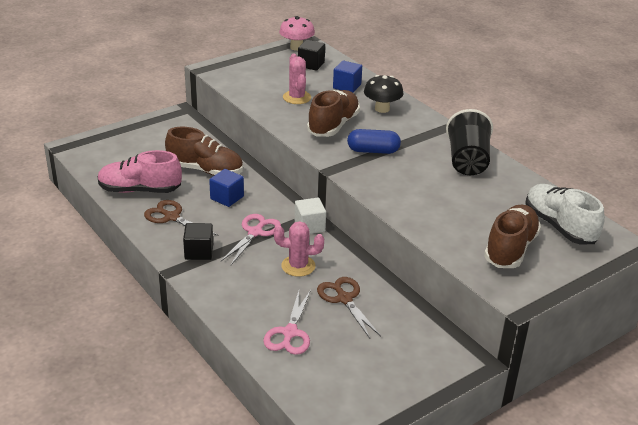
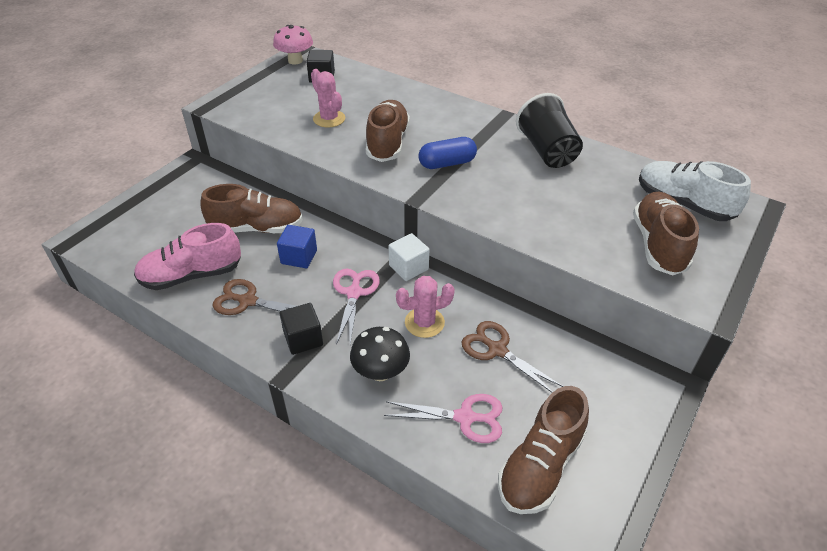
camera: 20 degrees left, 10 degrees up
pink scissors [263,290,311,355] -> pink scissors turned 75 degrees counterclockwise [384,394,502,443]
blue cube [333,60,362,92] -> none
black mushroom [364,75,404,113] -> black mushroom moved to [350,327,410,381]
none -> brown shoe [498,386,589,514]

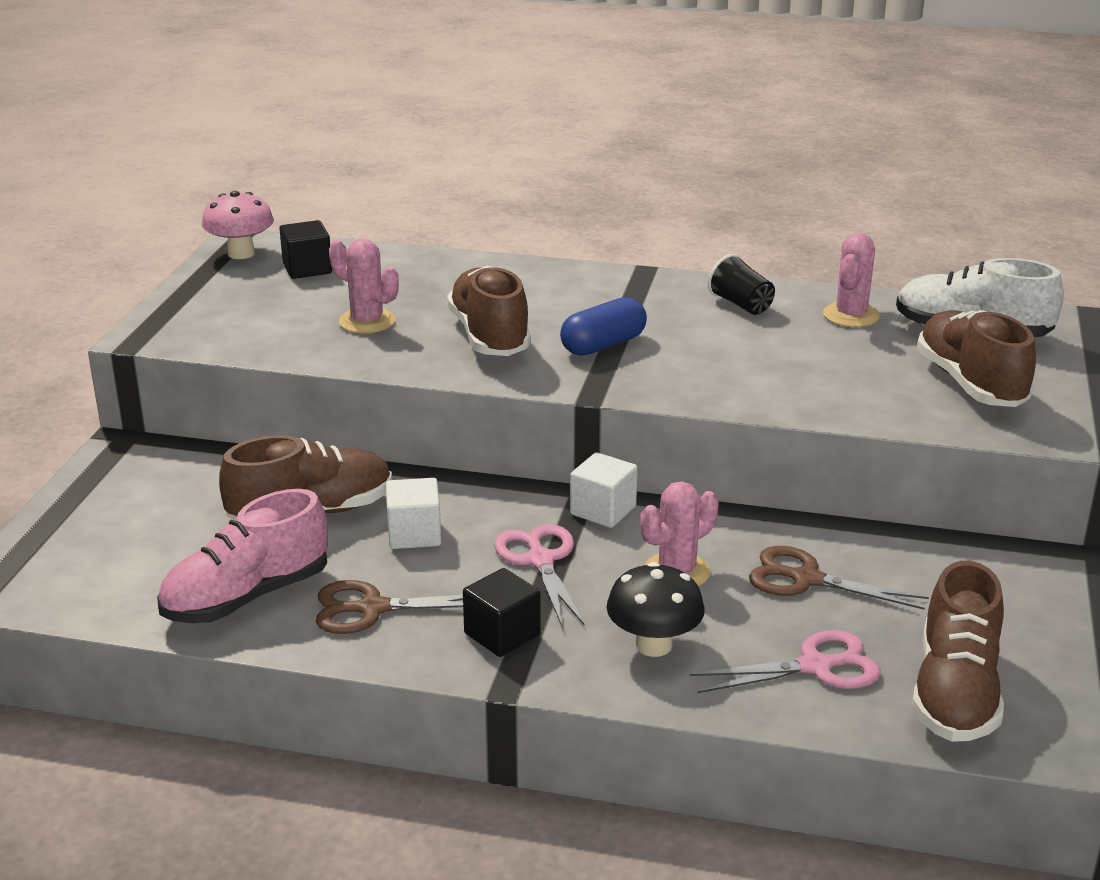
camera: 20 degrees left, 15 degrees down
blue cube [277,225,317,268] -> white cube [386,478,441,549]
black cup [516,93,583,168] -> black cup [708,254,775,315], size x0.57
none -> pink cactus [823,233,880,327]

